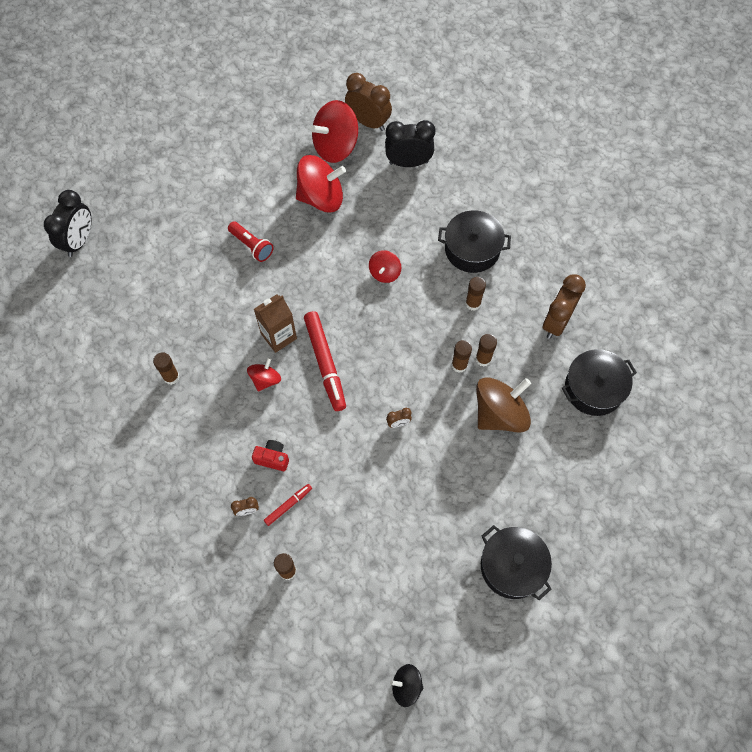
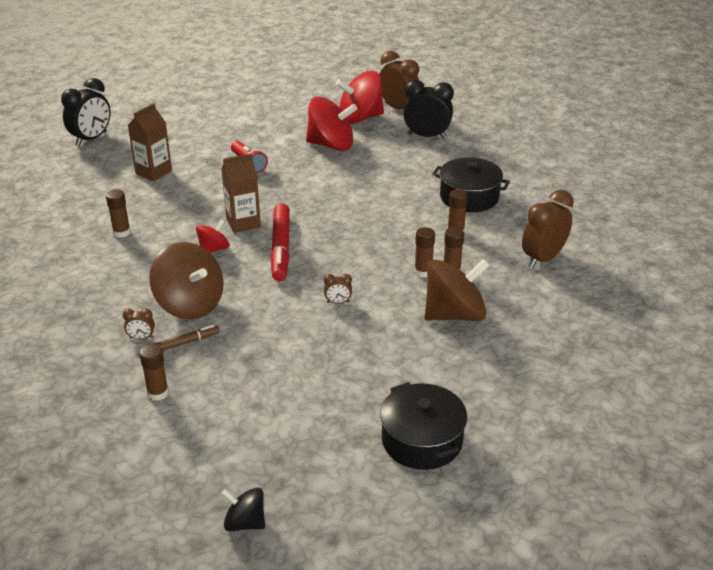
camera: 15 degrees right, 30 degrees down
red camera [252,440,289,471] -> brown spinning top [149,242,224,320]
red marker [264,484,312,526] -> brown marker [155,325,220,351]
red spinning top [369,250,401,283] -> none
black pot [562,349,637,416] -> none
none -> brown carton [128,103,172,181]

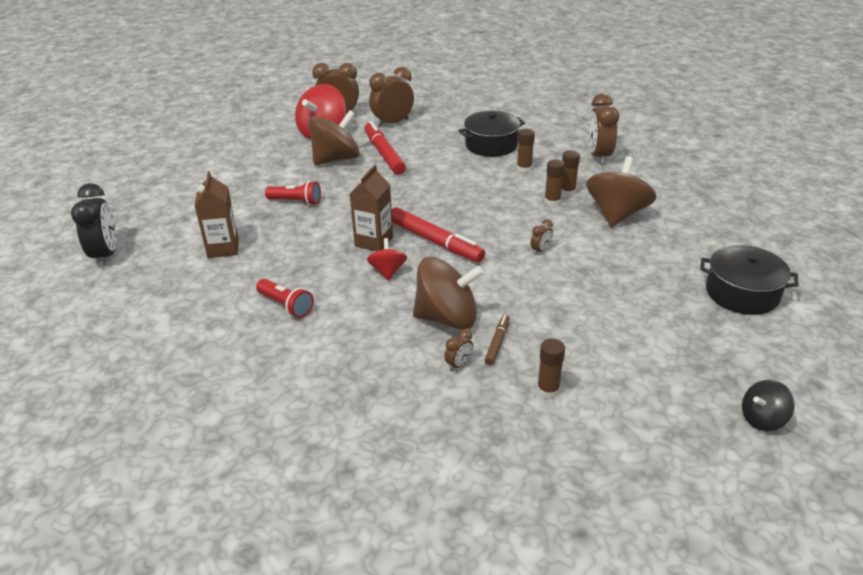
camera: 45 degrees left, 0 degrees up
brown glue stick [106,189,131,238] -> red flashlight [256,279,314,318]
red spinning top [306,97,357,151] -> brown spinning top [308,110,360,165]
black clock [403,79,454,139] -> brown clock [369,67,414,127]
none -> red marker [365,121,406,174]

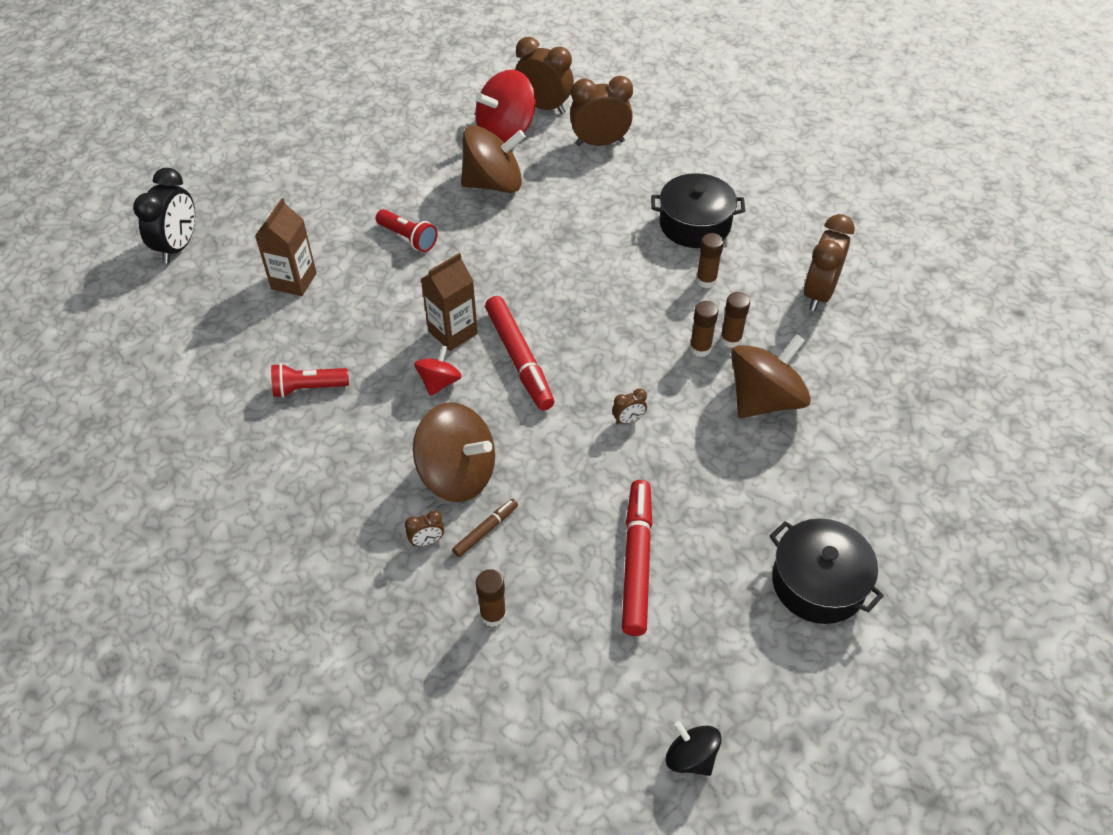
camera: 25 degrees right, 15 degrees up
red flashlight [256,279,314,318] -> red flashlight turned 105 degrees clockwise [271,363,349,398]
red marker [365,121,406,174] -> red marker moved to [622,480,652,636]
black spinning top [742,380,794,431] -> black spinning top turned 45 degrees clockwise [666,721,721,776]

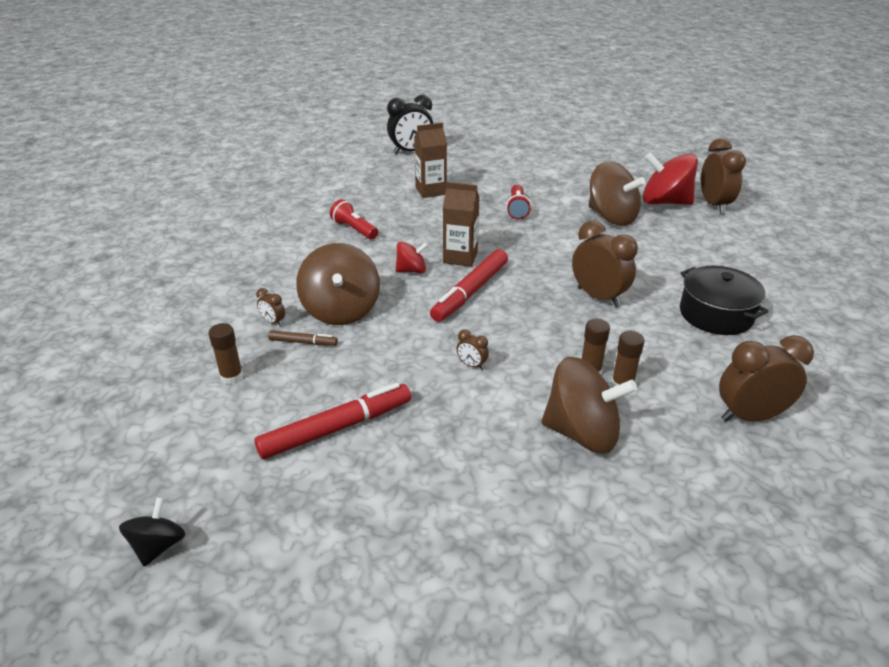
camera: 55 degrees right, 15 degrees down
brown clock [570,76,633,146] -> brown clock moved to [572,220,638,307]
brown glue stick [696,233,724,288] -> none
black pot [770,518,884,624] -> none

